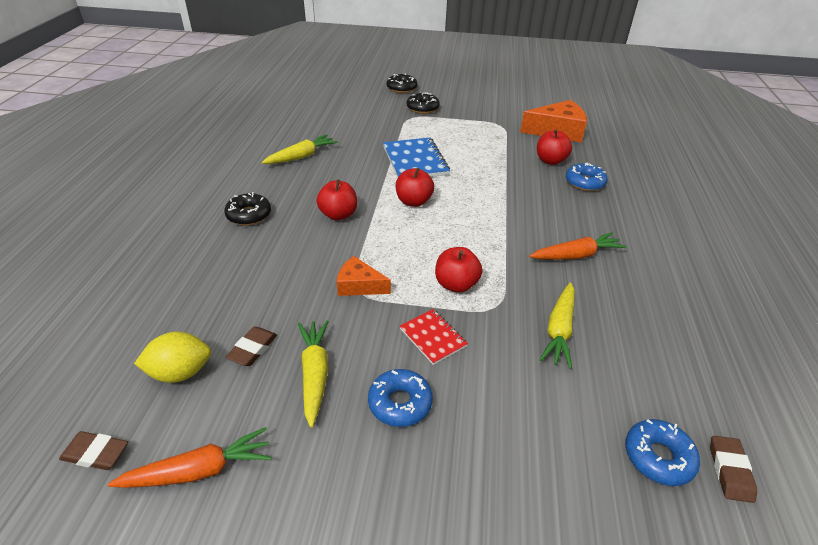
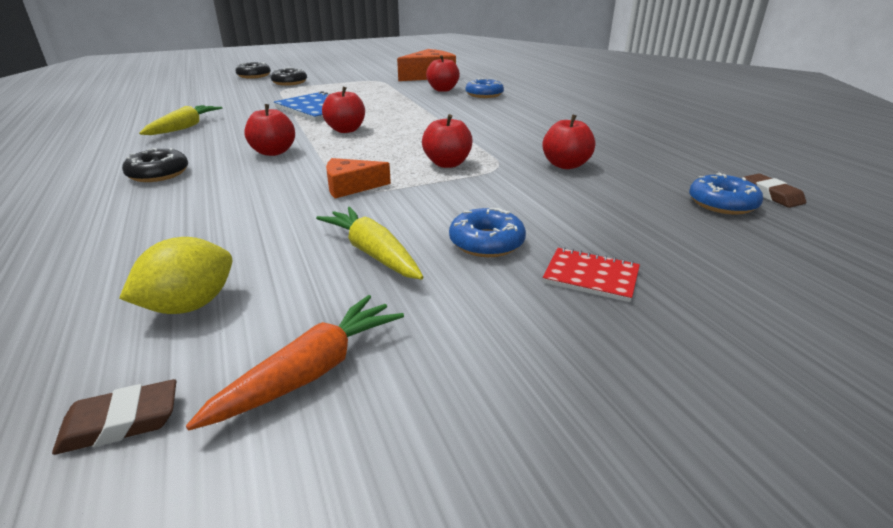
camera: 30 degrees left, 10 degrees down
brown eraser [225,327,277,366] -> none
red notebook [400,309,468,365] -> red notebook moved to [542,247,640,302]
orange carrot [529,232,627,260] -> none
yellow carrot [539,282,575,369] -> red apple [542,114,595,169]

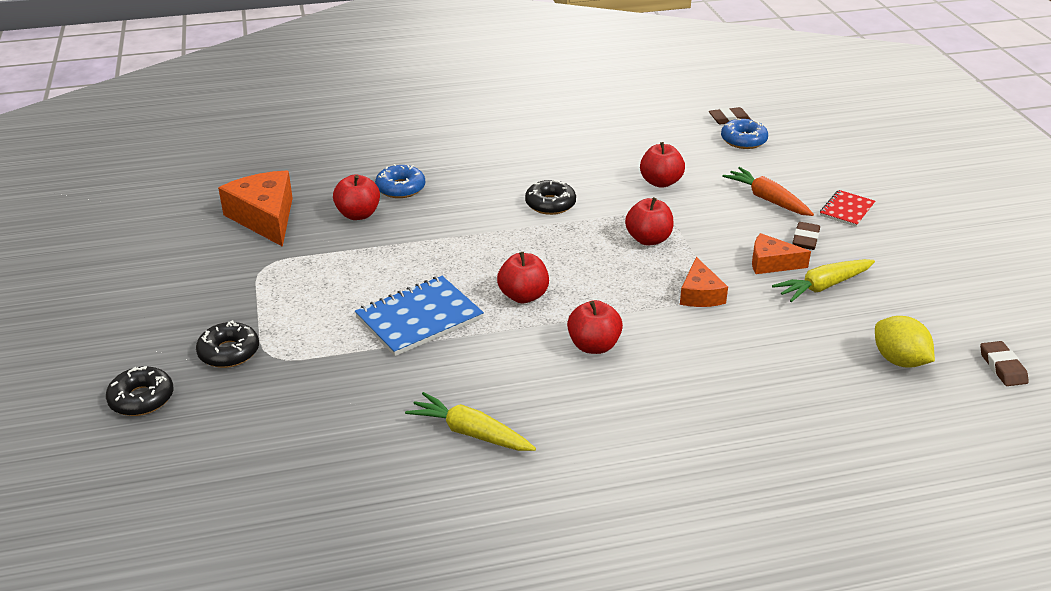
camera: 80 degrees left, 5 degrees up
black donut [122,148,188,182] -> black donut moved to [525,180,576,215]
orange carrot [186,295,404,430] -> orange carrot moved to [722,167,814,216]
blue donut [449,208,526,257] -> brown eraser [792,222,820,250]
none -> orange cheese [752,233,811,274]

